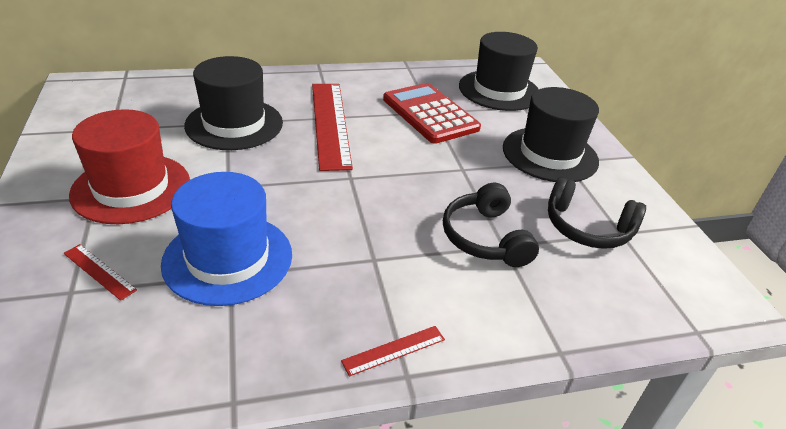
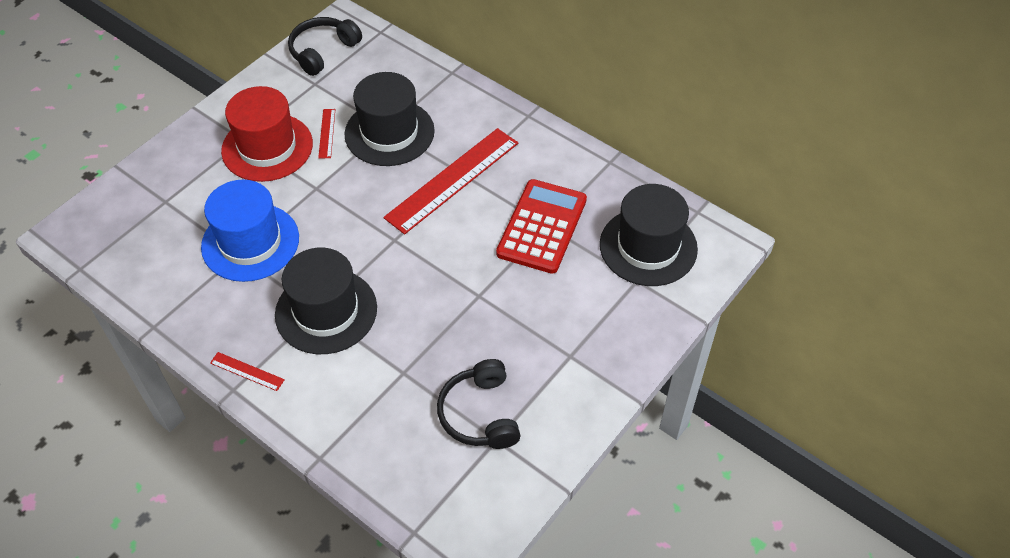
camera: 55 degrees right, 15 degrees up
red ruler [64,244,137,301] -> red ruler moved to [318,109,335,159]
black headphones [443,183,539,267] -> black headphones moved to [288,17,362,76]
black hat [503,87,599,182] -> black hat moved to [275,247,377,354]

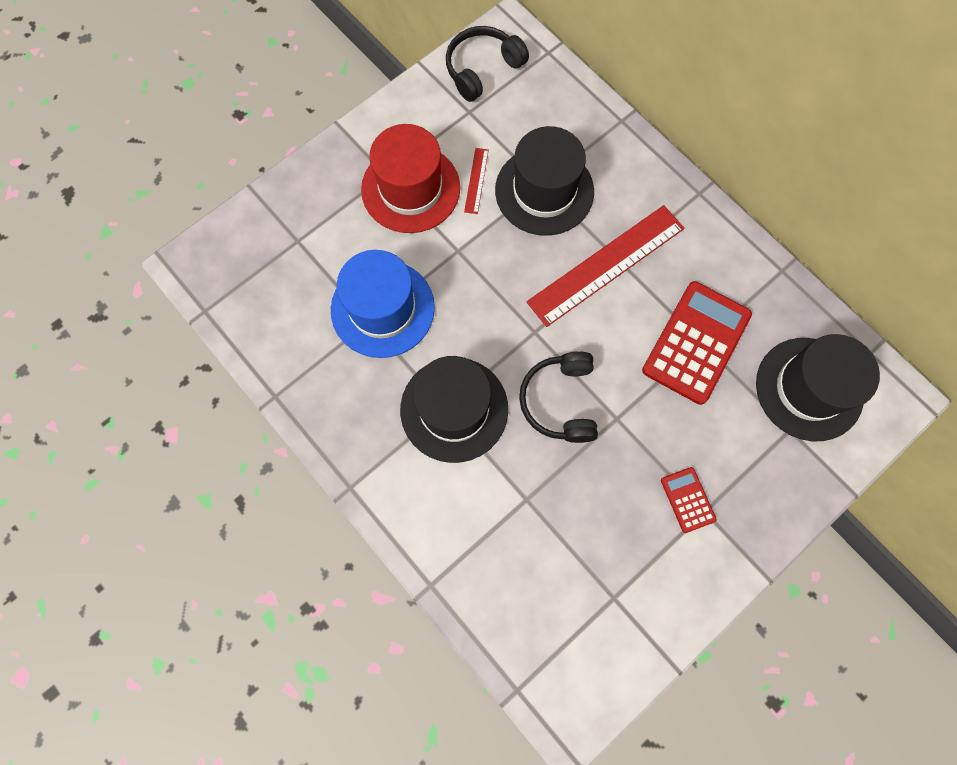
camera: 10 degrees right, 20 degrees up
red ruler [210,352,285,391] -> none
black headphones [437,359,520,449] -> black headphones moved to [519,351,598,443]
none -> red calculator [661,467,717,533]

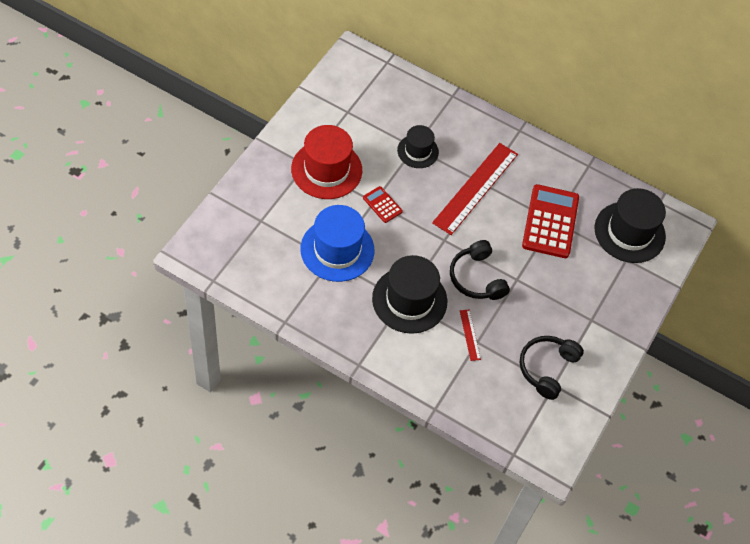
camera: 25 degrees left, 15 degrees down
black headphones [446,26,529,102] -> black headphones moved to [520,336,584,400]
red ruler [464,148,489,214] -> red ruler moved to [460,309,481,361]
black hat [495,126,594,236] -> black hat [397,125,439,168], size x0.59
red calculator [661,467,717,533] -> red calculator moved to [363,186,403,223]

